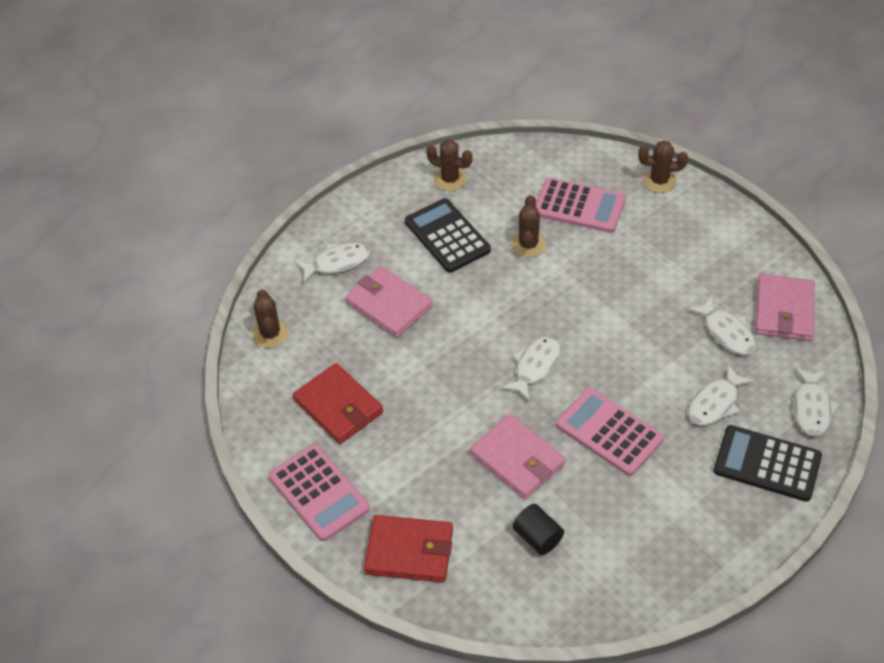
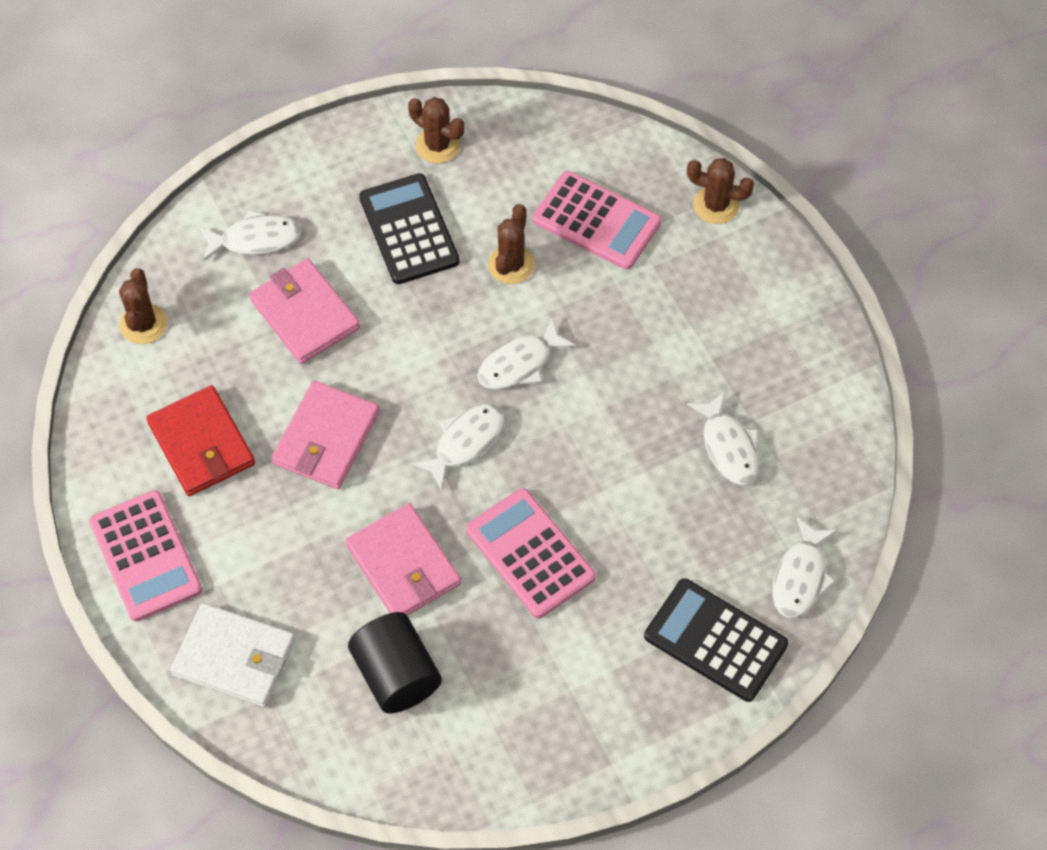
camera: 10 degrees right, 10 degrees up
red wallet [364,515,453,582] -> white wallet [170,603,295,707]
black cylinder [513,504,564,555] -> black cylinder [348,612,442,713], size x1.54
white fish [688,364,755,425] -> white fish moved to [477,318,576,389]
pink wallet [755,274,815,341] -> pink wallet moved to [271,381,380,489]

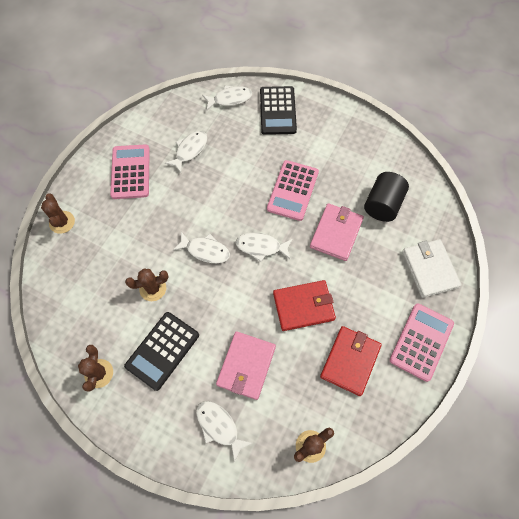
camera: 125 degrees left, 5 degrees up
pink wallet [271,381,380,489] -> red wallet [273,280,336,331]
pink calculator [533,171,662,270] -> pink calculator moved to [110,144,150,199]

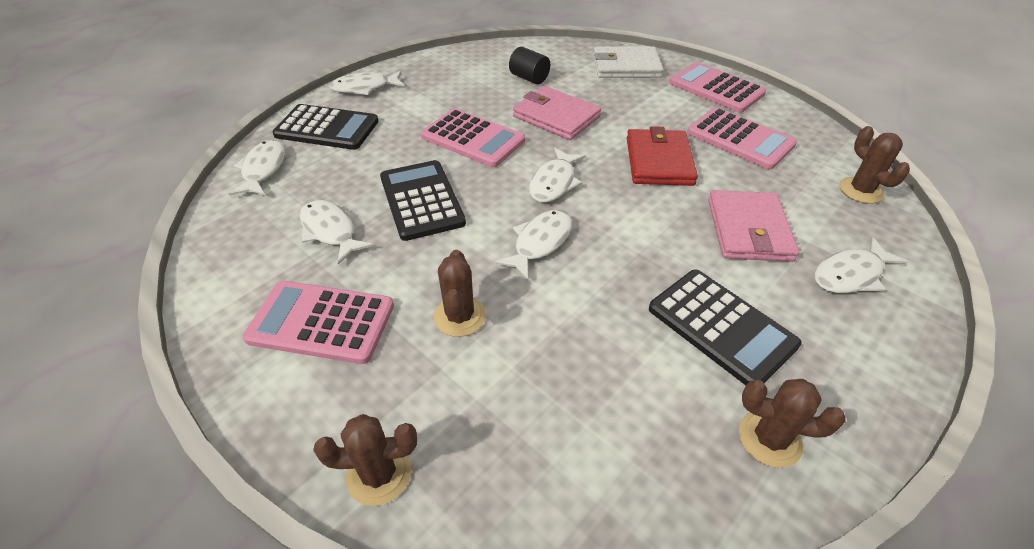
camera: 75 degrees left, 20 degrees down
brown cactus [125,268,169,301] -> brown cactus moved to [434,250,486,337]
pink wallet [216,331,276,400] -> pink wallet turned 60 degrees clockwise [708,190,799,262]
red wallet [320,326,382,396] -> pink calculator [687,107,797,170]
black cylinder [364,172,409,222] -> black cylinder [509,47,550,84], size x0.65
none -> white fish [329,71,405,95]
none -> black calculator [380,160,466,241]

